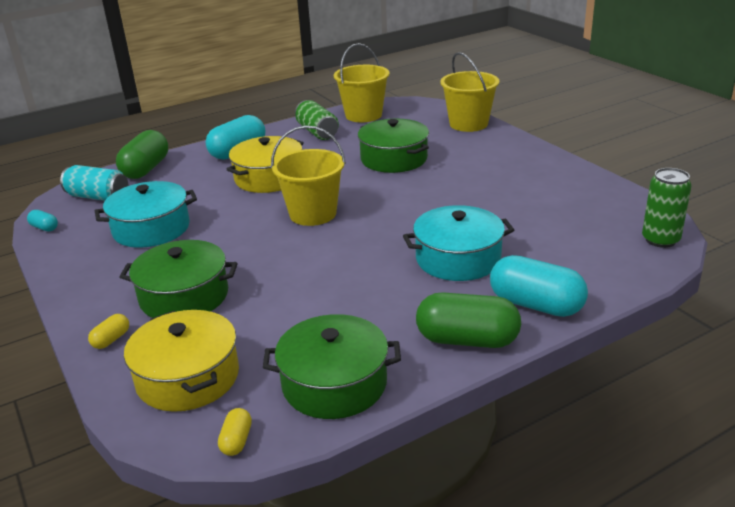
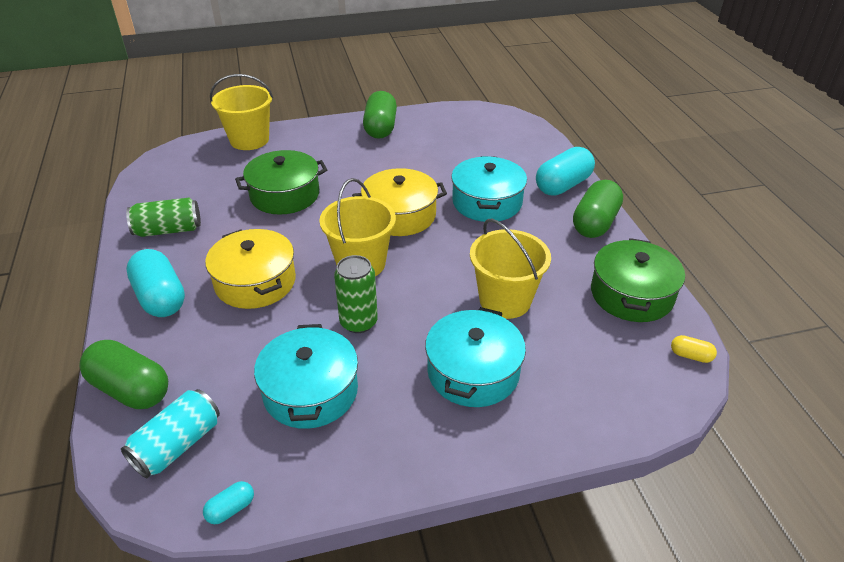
camera: 75 degrees left, 10 degrees up
yellow capsule [88,314,129,349] -> none
green pot [119,240,238,318] -> turquoise pot [425,307,526,407]
yellow pot [124,310,239,412] -> yellow pot moved to [352,168,447,236]
yellow bucket [334,43,390,122] -> yellow bucket moved to [470,219,551,319]
green can [642,168,692,248] -> green can moved to [334,255,378,333]
none -> green capsule [363,91,397,139]

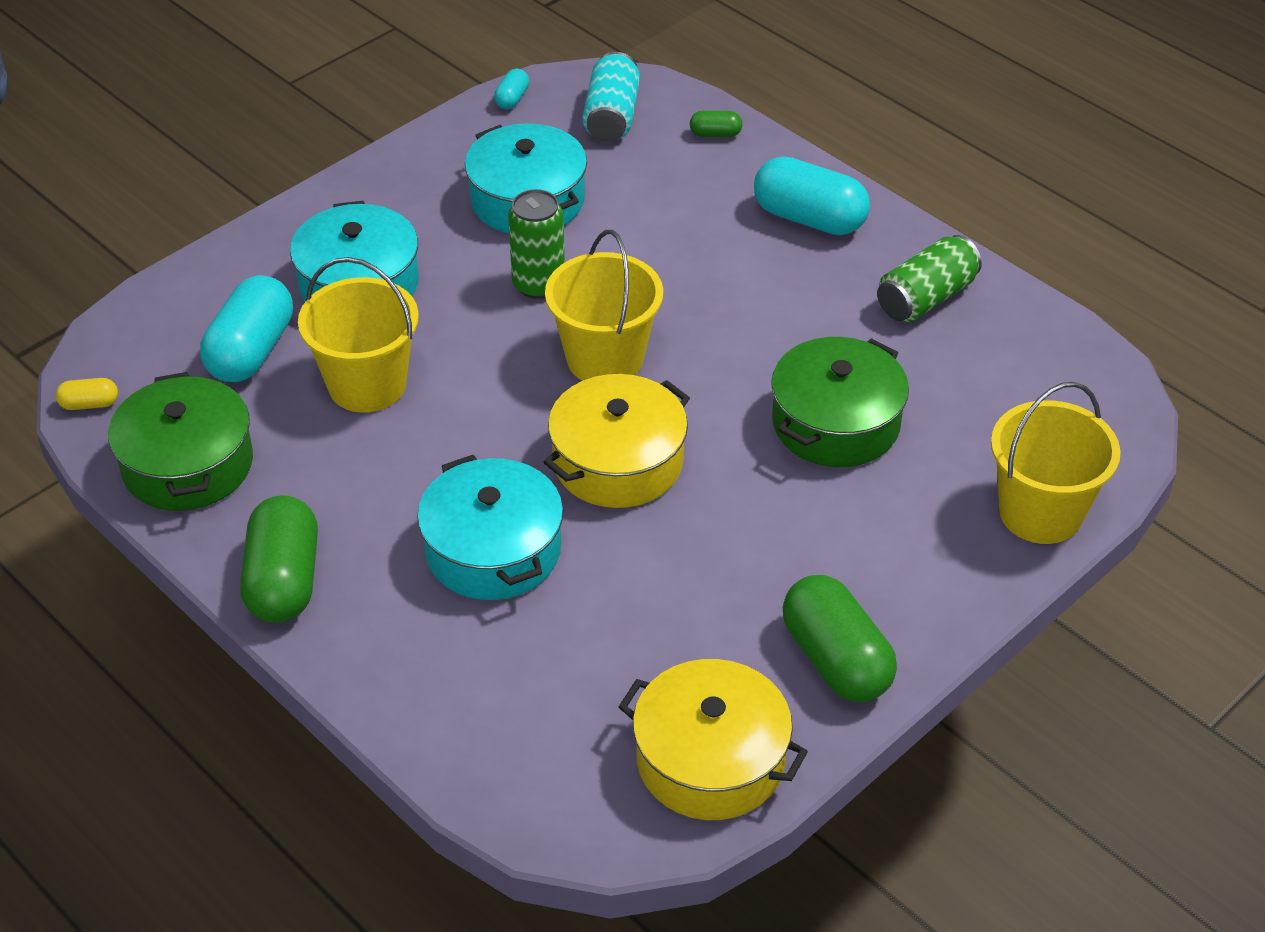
camera: 150 degrees right, 5 degrees up
green capsule [79,340,168,409] -> green capsule [690,111,743,137], size x0.46
yellow pot [205,229,296,309] -> yellow pot moved to [619,659,808,820]
turquoise capsule [536,147,595,196] -> turquoise capsule moved to [200,275,293,382]

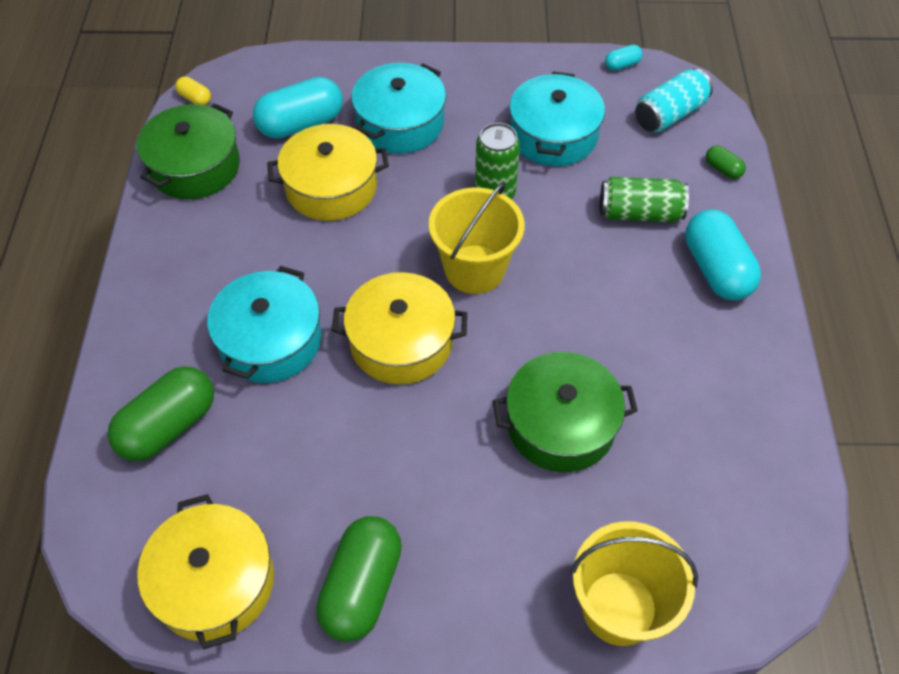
camera: 45 degrees right, 10 degrees up
green capsule [240,495,318,623] -> green capsule moved to [107,366,214,461]
yellow bucket [298,257,419,413] -> yellow pot [267,124,389,221]
green can [877,235,982,322] -> green can moved to [600,177,689,222]

